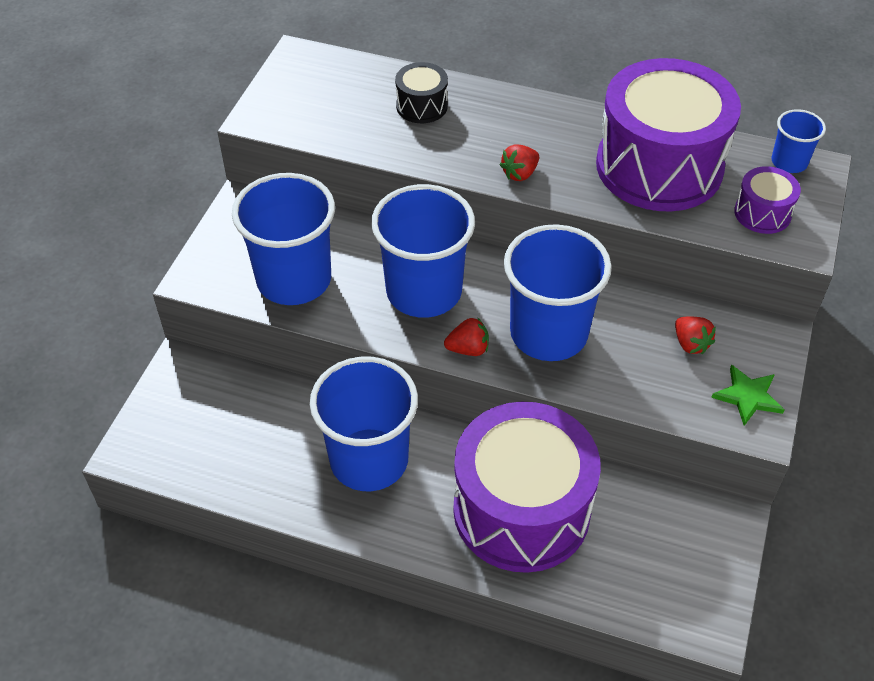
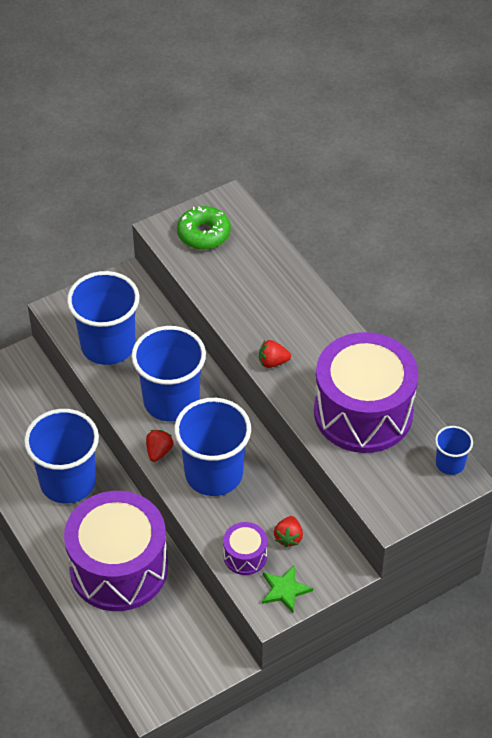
camera: 40 degrees right, 0 degrees up
black drum [395,62,448,123] -> none
red strawberry [444,317,489,356] -> red strawberry turned 105 degrees counterclockwise [146,430,173,462]
purple drum [734,166,801,234] -> purple drum moved to [223,522,267,575]
none -> green donut [177,206,231,250]

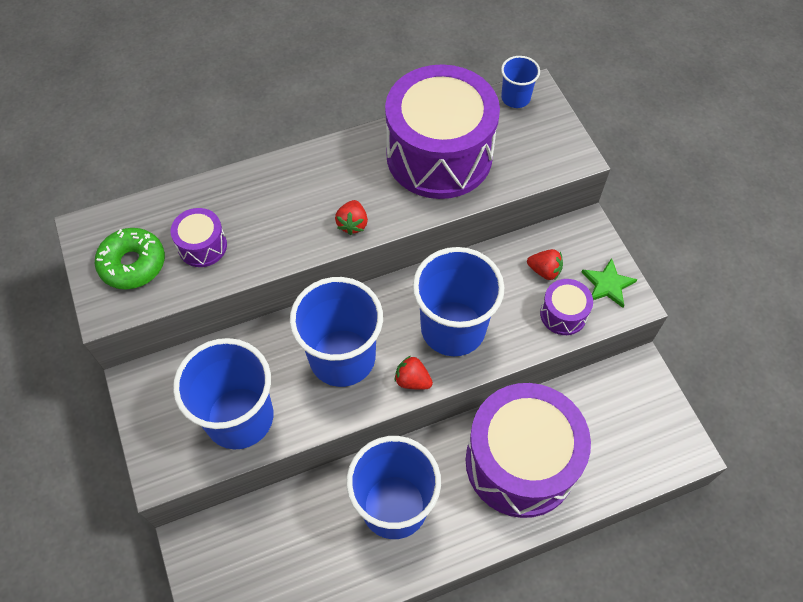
camera: 80 degrees left, 10 degrees up
none -> purple drum [171,208,227,267]

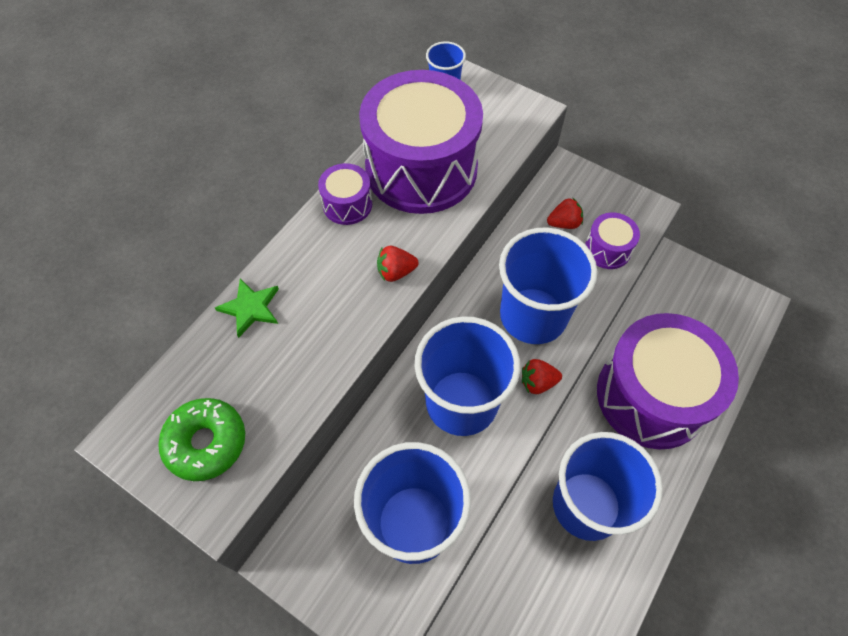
camera: 35 degrees left, 0 degrees up
purple drum [171,208,227,267] -> purple drum moved to [318,163,372,225]
red strawberry [335,200,368,235] -> red strawberry turned 105 degrees clockwise [377,246,419,282]
green star [582,258,638,308] -> green star moved to [215,278,279,338]

